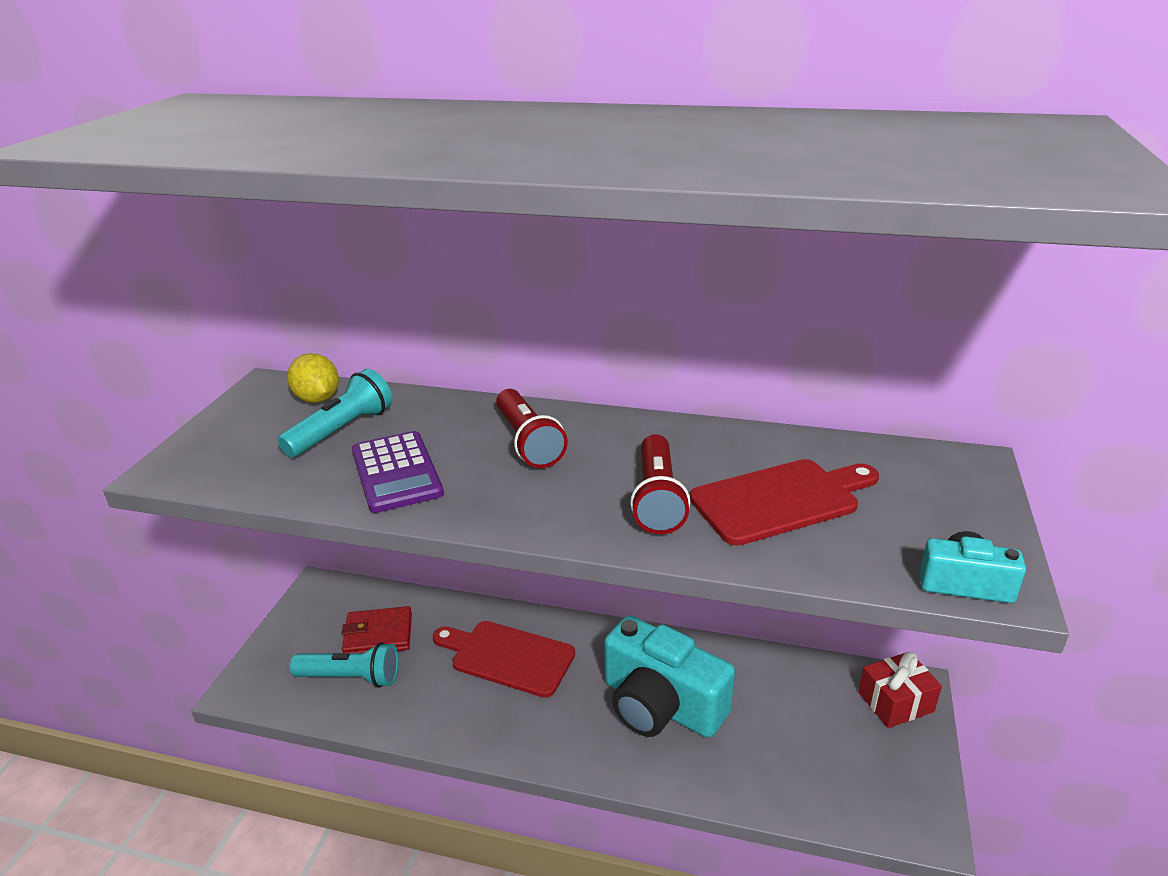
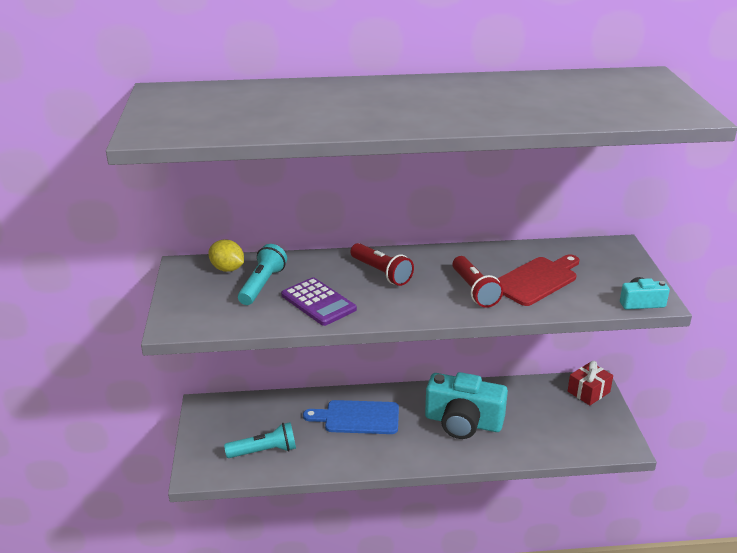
camera: 20 degrees left, 0 degrees up
red wallet [341,606,412,653] -> none
red cutting board [433,621,575,698] -> blue cutting board [303,400,399,434]

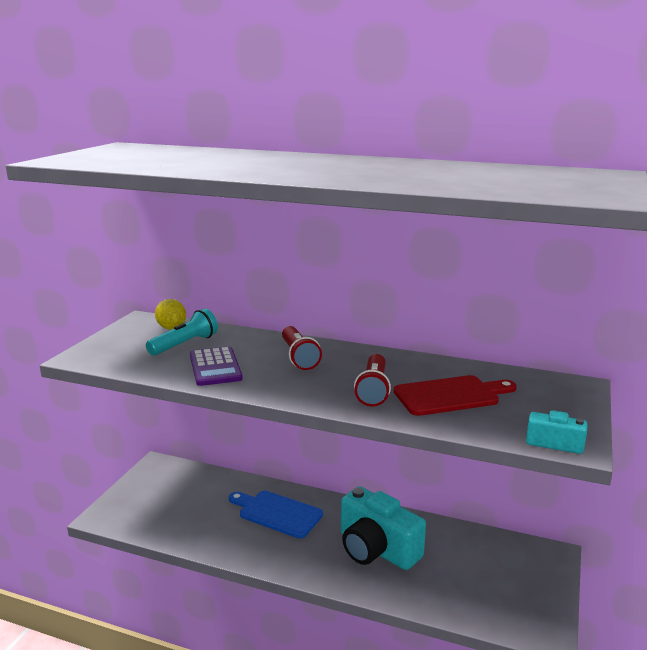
camera: 25 degrees right, 10 degrees down
turquoise flashlight [224,422,296,458] -> none
red gift [568,361,613,405] -> none

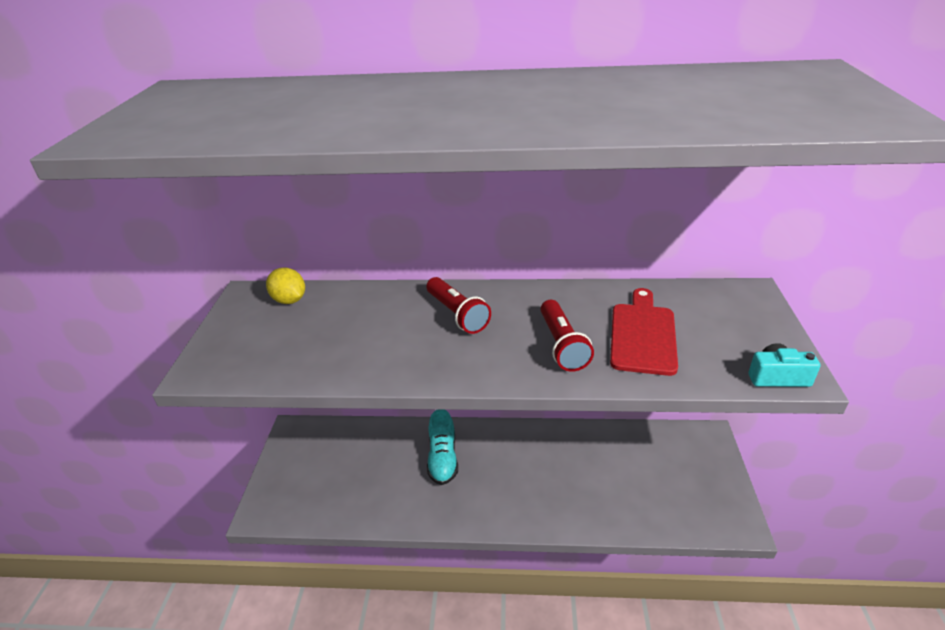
camera: 15 degrees left, 15 degrees up
turquoise flashlight [146,309,218,356] -> none
purple calculator [190,346,243,386] -> none
blue cutting board [229,491,323,538] -> turquoise shoe [427,409,458,485]
turquoise camera [341,486,426,570] -> none
red cutting board [394,375,517,416] -> red cutting board turned 45 degrees counterclockwise [610,288,678,376]

